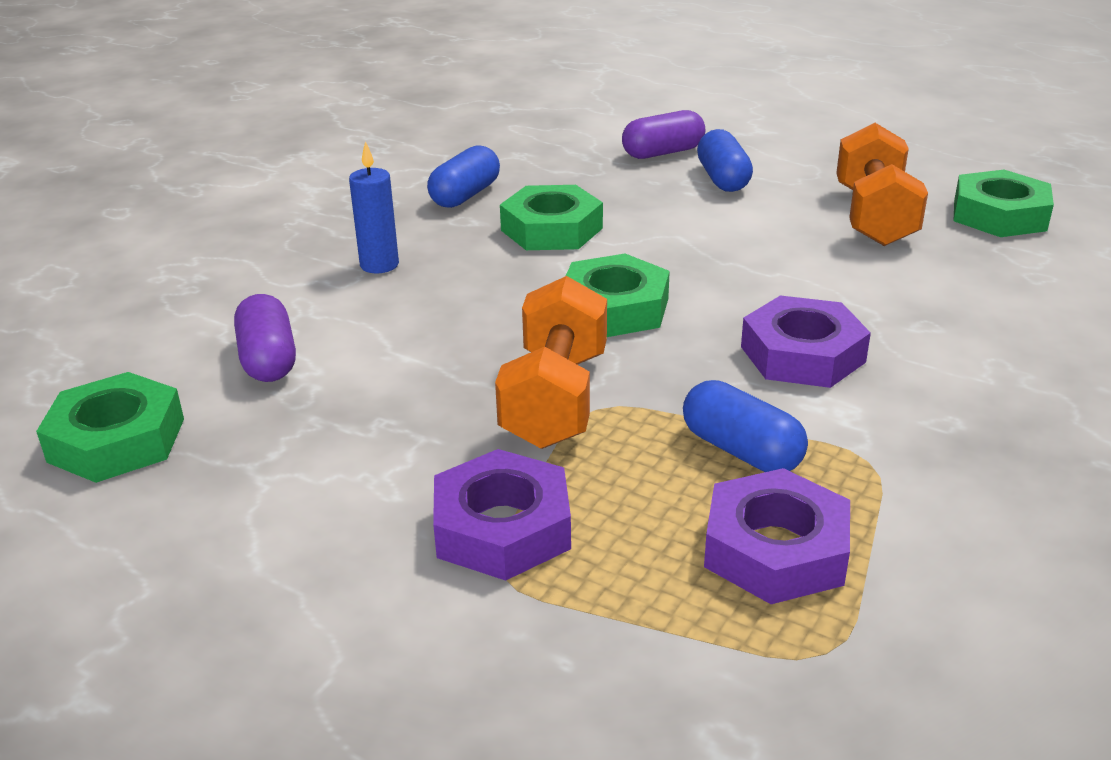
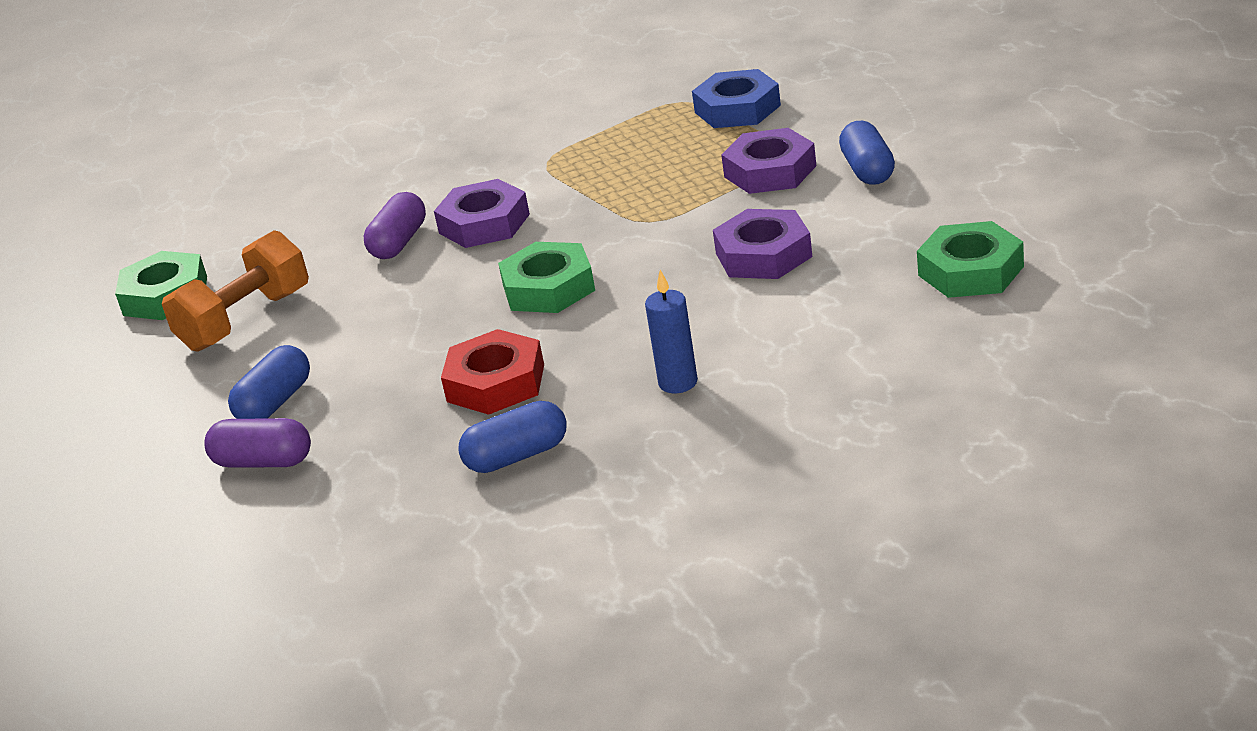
camera: 140 degrees left, 0 degrees up
purple capsule [234,294,296,382] -> purple capsule moved to [364,192,426,259]
orange dumbbell [495,276,607,449] -> none
green nut [500,185,603,250] -> red nut [441,329,544,415]
blue capsule [683,380,808,472] -> blue capsule moved to [839,120,895,185]
purple nut [704,468,850,604] -> purple nut moved to [713,209,813,279]
none -> blue nut [692,69,781,128]

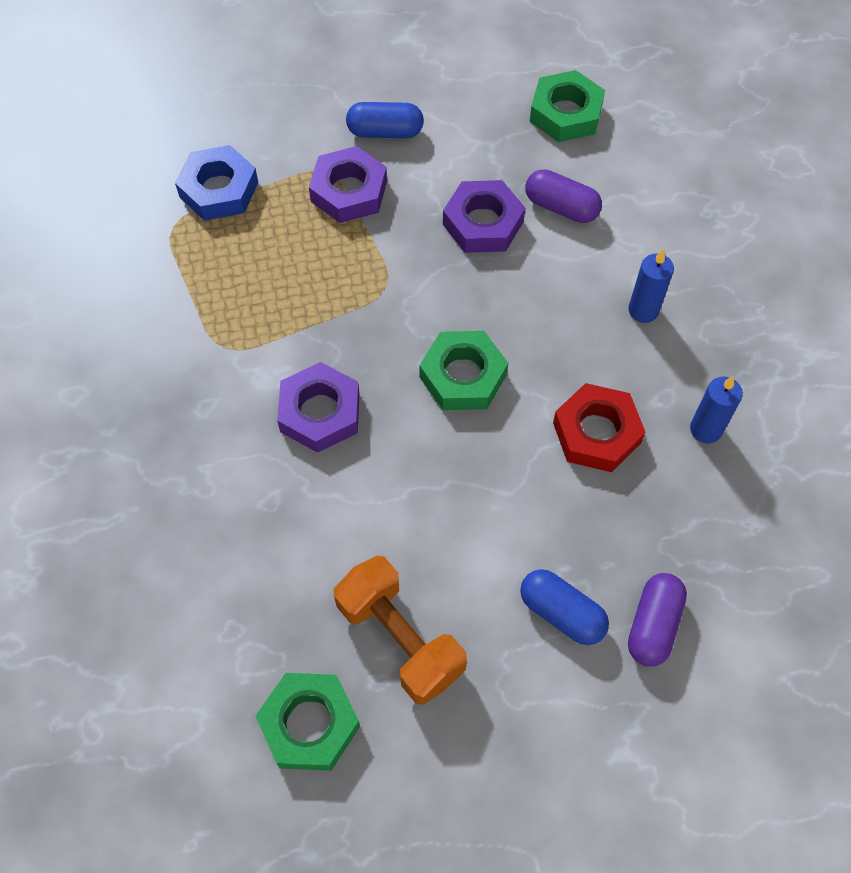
camera: 85 degrees left, 30 degrees up
purple capsule [364,192,426,259] -> purple capsule moved to [526,169,602,223]
blue capsule [458,401,567,473] -> blue candle [690,376,743,443]

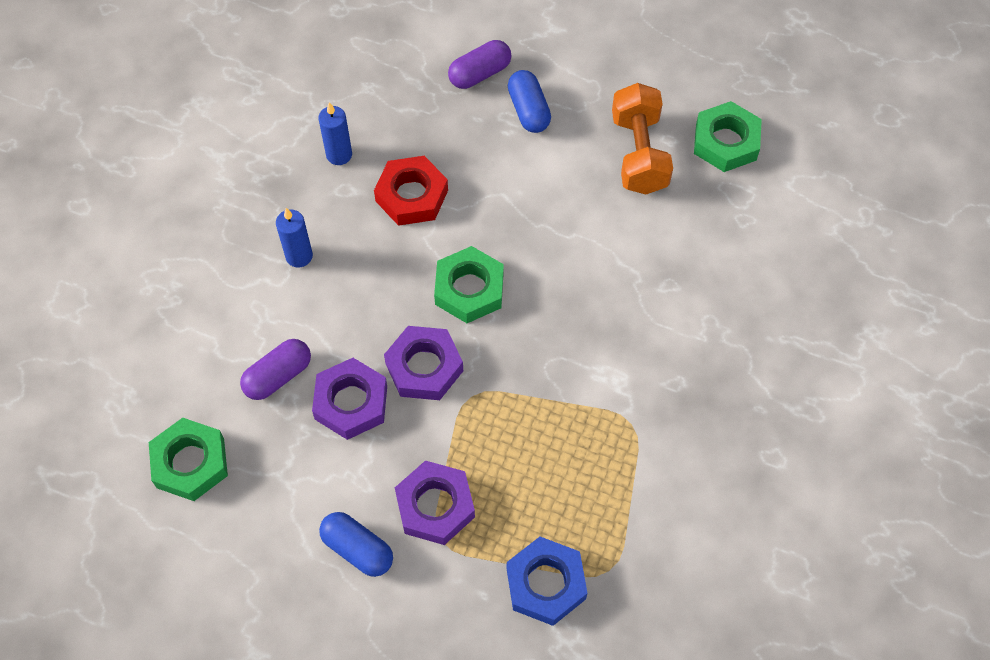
camera: 145 degrees left, 0 degrees up
purple nut [277,362,360,453] -> purple nut moved to [384,326,463,400]
purple capsule [526,169,602,223] -> purple capsule turned 75 degrees clockwise [240,339,311,400]

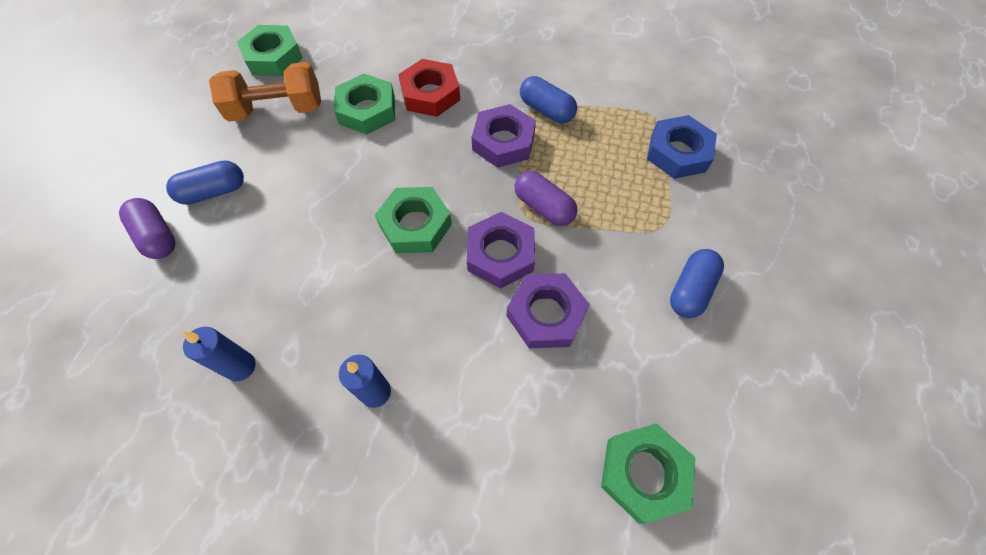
camera: 95 degrees left, 0 degrees up
purple capsule [240,339,311,400] -> purple capsule moved to [515,171,577,226]
red nut [374,156,448,226] -> red nut moved to [398,59,460,117]
purple nut [395,460,475,545] -> purple nut moved to [472,104,536,168]
none -> green nut [334,74,395,134]
none -> blue capsule [520,76,577,123]

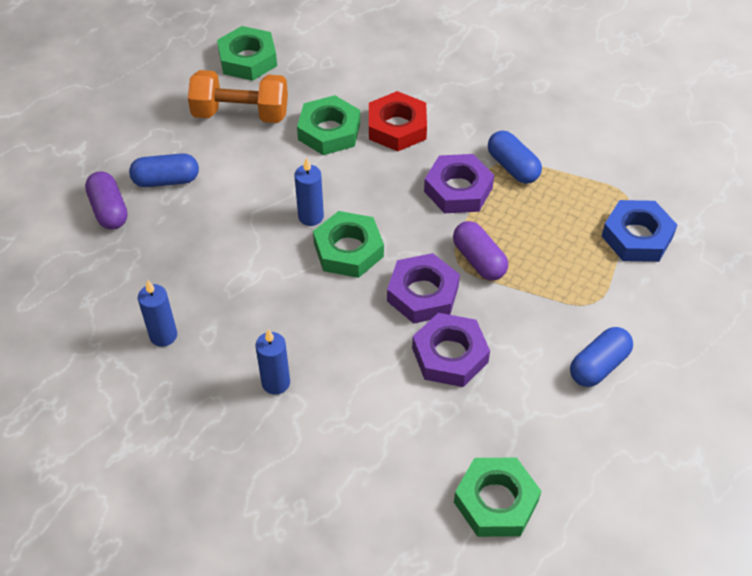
camera: 15 degrees right, 10 degrees down
none -> blue candle [295,157,324,226]

